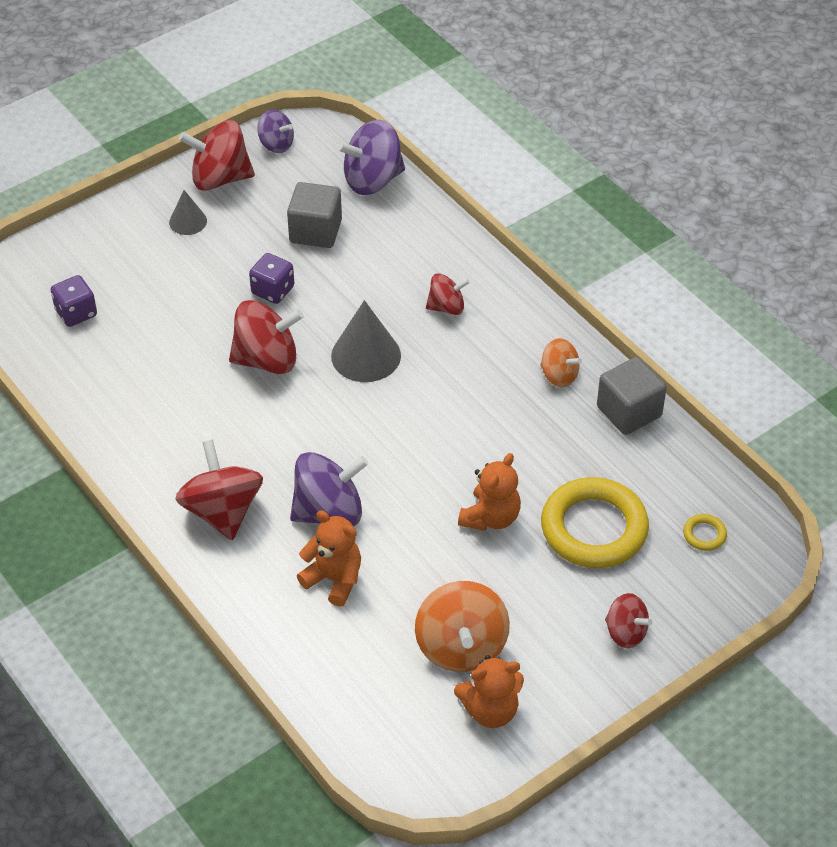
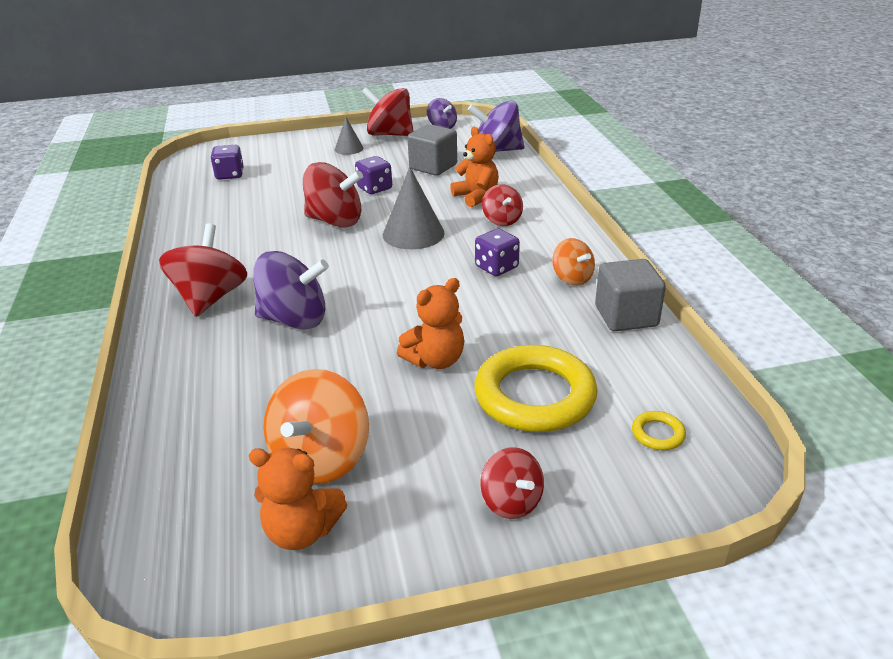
camera: 25 degrees right, 15 degrees down
orange teddy bear [297,511,361,607] -> orange teddy bear moved to [450,127,499,207]
red spinning top [426,273,470,315] -> red spinning top turned 60 degrees clockwise [482,184,523,226]
none -> purple dice [475,229,520,276]

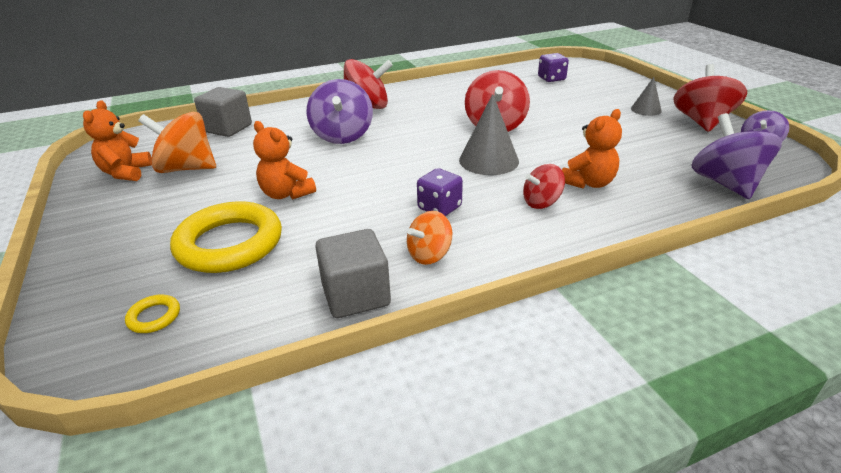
camera: 80 degrees right, 0 degrees up
purple dice [355,156,392,194] -> none
grey cube [407,124,457,176] -> grey cube moved to [194,87,252,137]
red spinning top [480,447,544,519] -> none

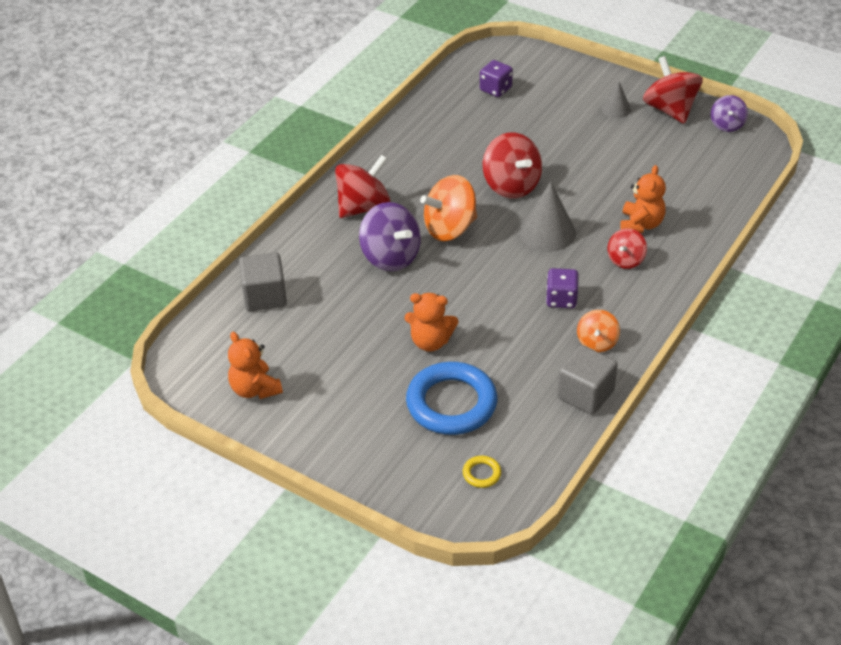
camera: 35 degrees left, 10 degrees up
orange spinning top [138,112,216,173] -> orange spinning top moved to [420,175,477,241]
yellow ring [170,201,282,273] -> blue ring [406,362,497,435]
purple spinning top [692,113,782,199] -> none

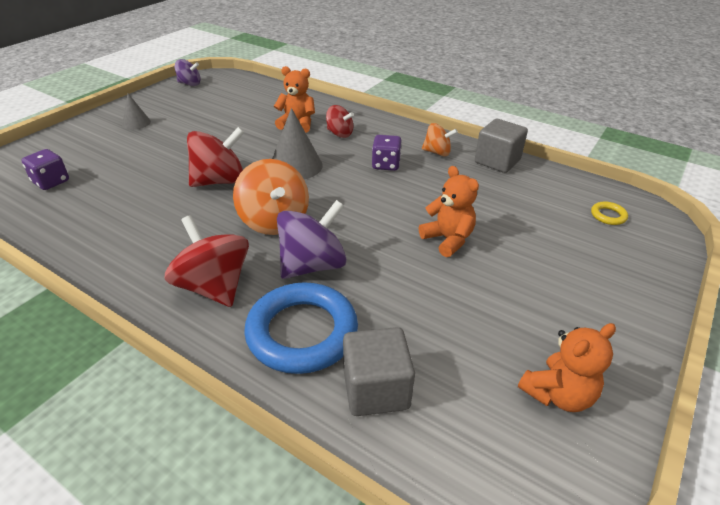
camera: 90 degrees left, 5 degrees down
orange teddy bear [405,293,458,352] -> orange teddy bear turned 45 degrees counterclockwise [419,166,479,257]
blue ring [406,362,497,435] -> blue ring moved to [244,282,358,374]
red spinning top [643,56,703,124] -> none

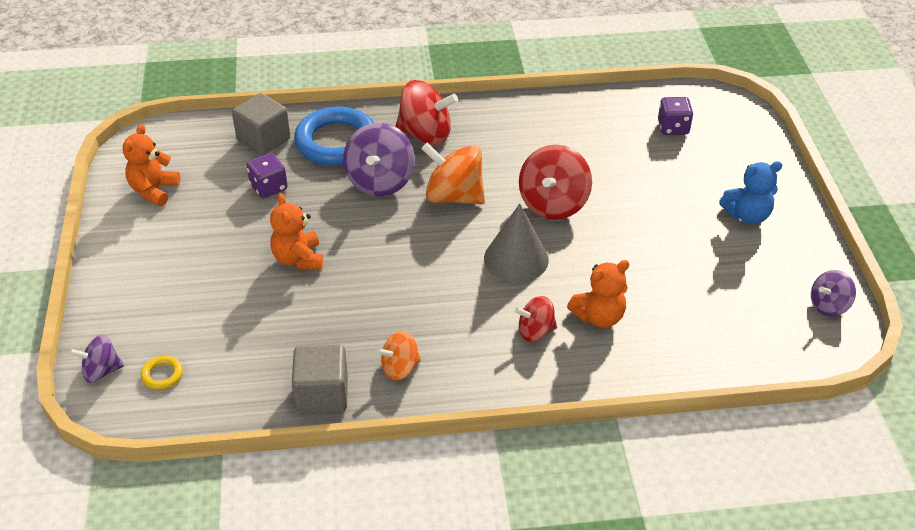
camera: 140 degrees right, 5 degrees up
grey cone [122,94,151,130] -> blue teddy bear [719,161,782,224]
purple dice [372,135,402,171] -> purple dice moved to [246,153,288,198]
orange teddy bear [419,166,479,257] -> orange teddy bear turned 60 degrees clockwise [270,193,323,270]
none -> purple spinning top [69,334,124,383]

